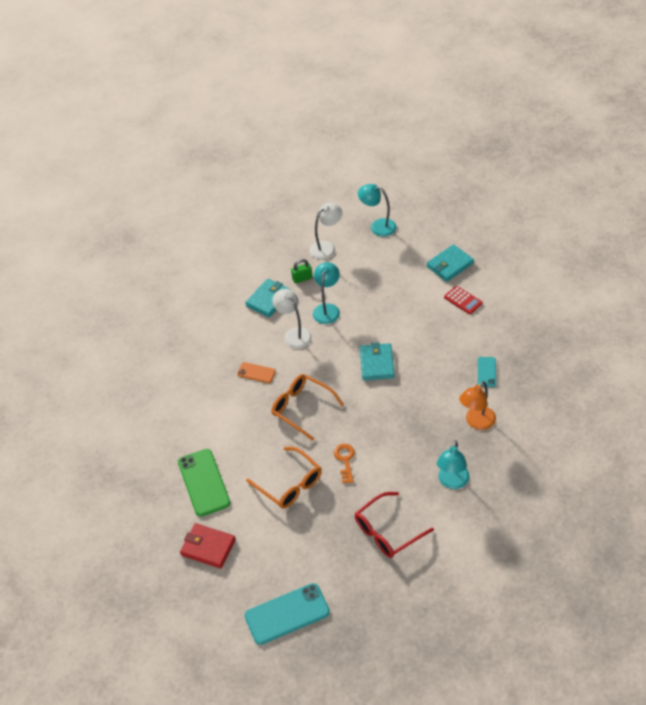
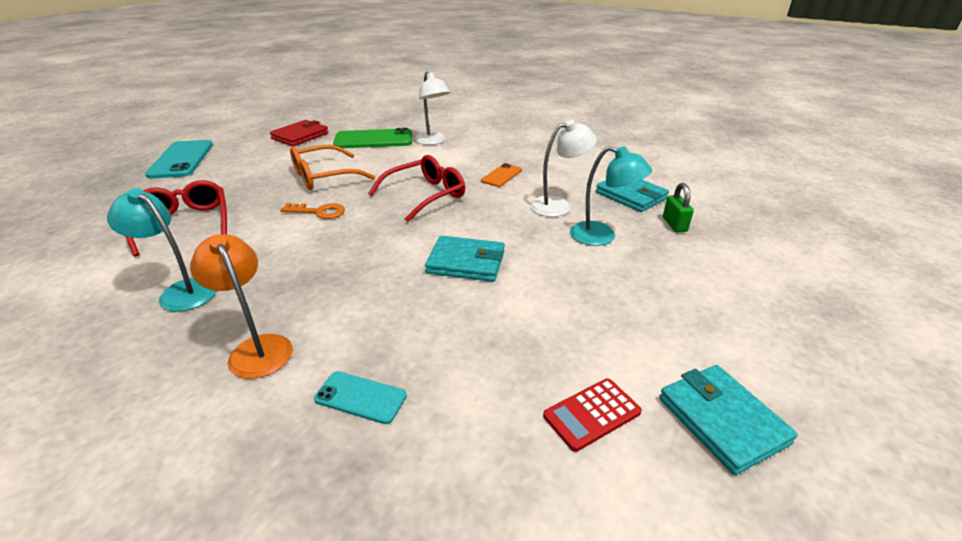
camera: 100 degrees right, 15 degrees down
orange glasses [271,374,344,441] -> red glasses [368,155,465,223]
white lamp [309,203,342,260] -> white lamp moved to [414,72,450,145]
turquoise lamp [358,184,397,237] -> none

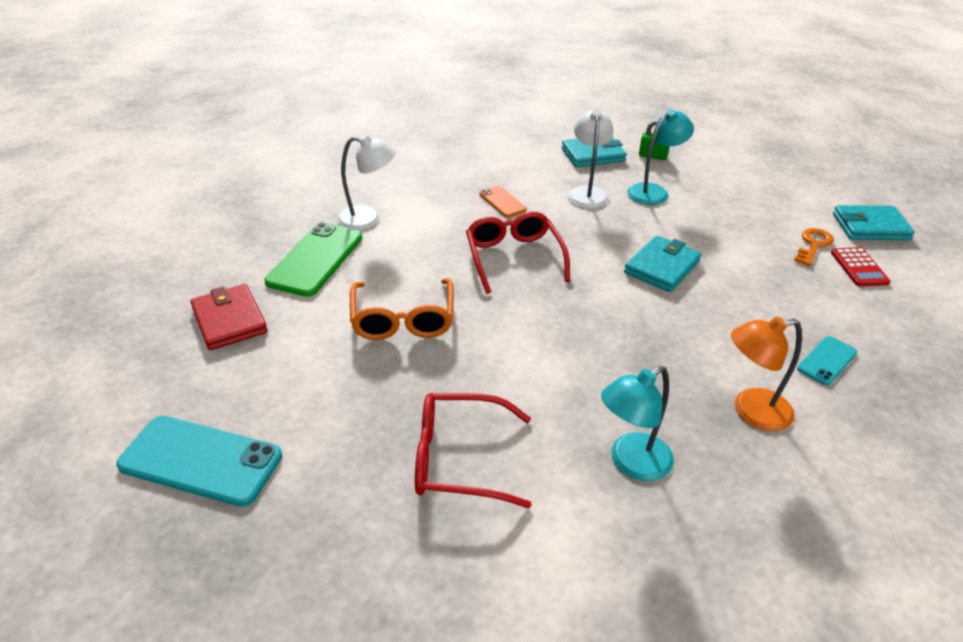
camera: 65 degrees left, 5 degrees up
orange key [280,203,345,219] -> orange key moved to [794,228,834,266]

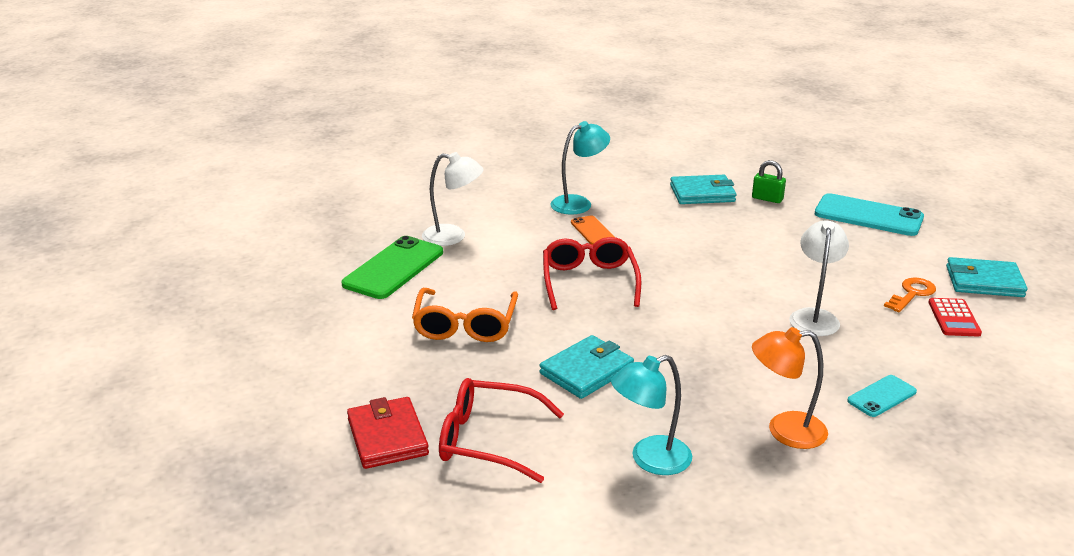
camera: 10 degrees right, 10 degrees down
turquoise phone [116,416,282,507] -> turquoise phone moved to [815,193,924,236]
red wallet [190,284,268,350] -> red wallet moved to [347,397,429,469]
white lamp [568,109,614,208] -> white lamp moved to [789,221,849,336]
turquoise wallet [624,235,702,292] -> turquoise wallet moved to [540,335,634,399]
turquoise lamp [627,109,694,205] -> turquoise lamp moved to [550,121,610,215]

